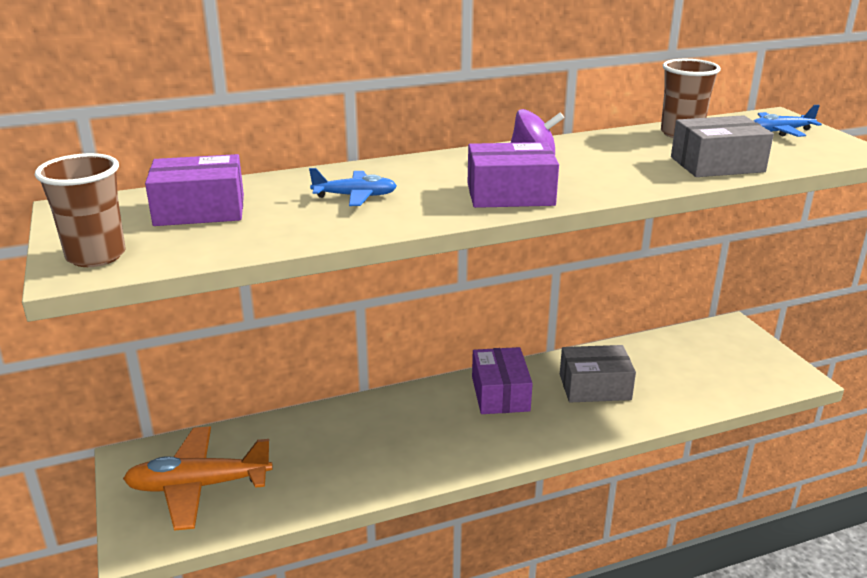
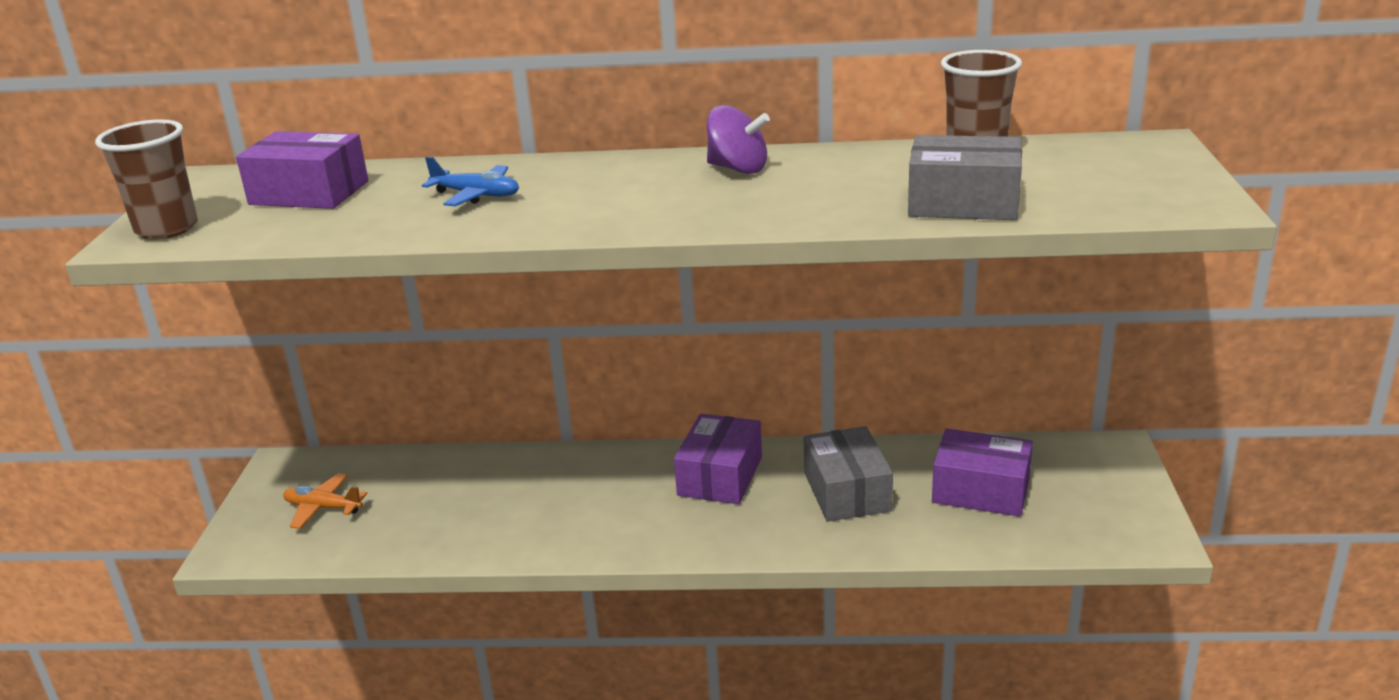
camera: 25 degrees right, 0 degrees up
orange plane [123,426,273,531] -> orange plane [283,473,367,529], size x0.54
purple box [468,142,559,208] -> purple box moved to [932,429,1033,517]
grey box [560,345,636,402] -> grey box turned 60 degrees clockwise [804,426,893,522]
blue plane [754,105,822,137] -> none

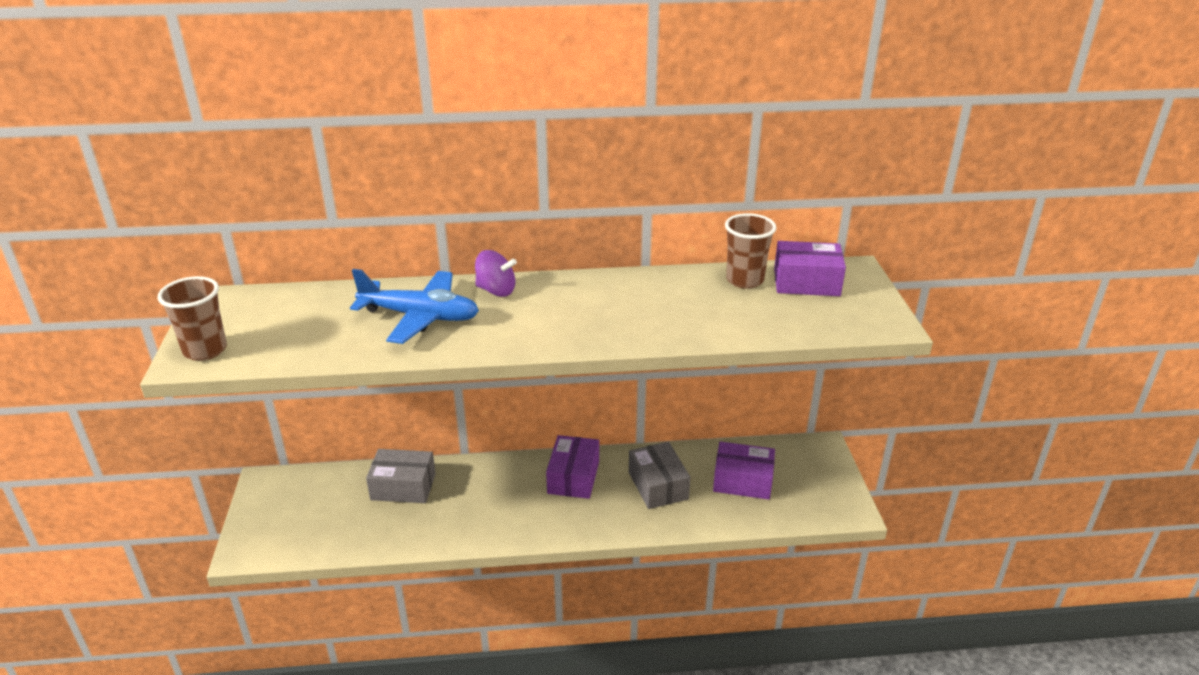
camera: 10 degrees left, 5 degrees up
purple box [236,131,368,209] -> purple box moved to [774,241,846,296]
orange plane [283,473,367,529] -> none
blue plane [422,157,519,206] -> blue plane [350,269,479,344], size x1.86
purple spinning top [707,105,770,174] -> purple spinning top moved to [475,250,517,297]
grey box [908,135,1022,220] -> grey box moved to [366,449,436,503]

